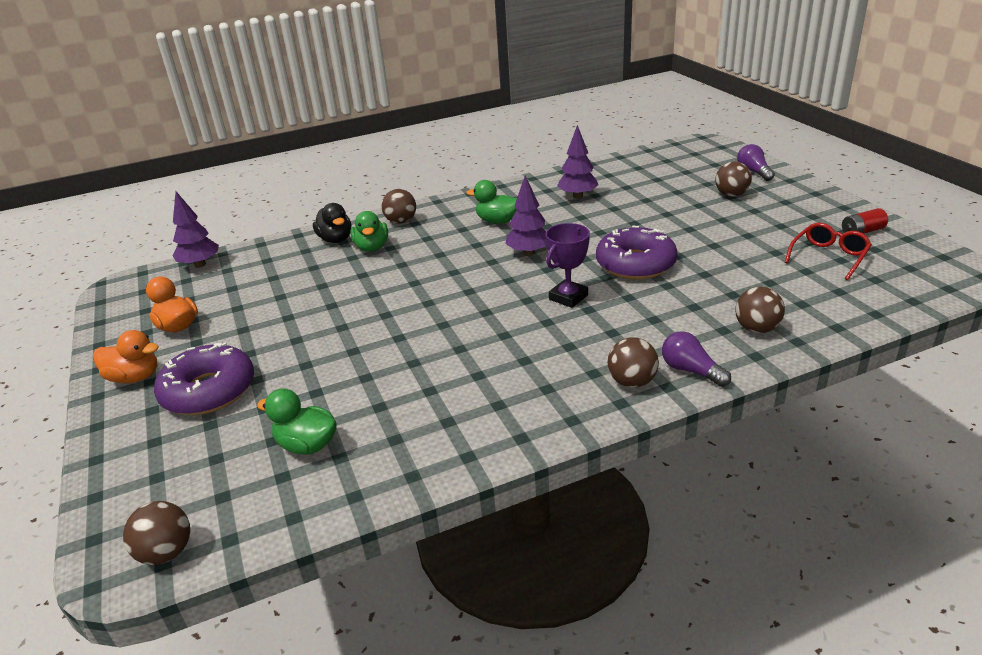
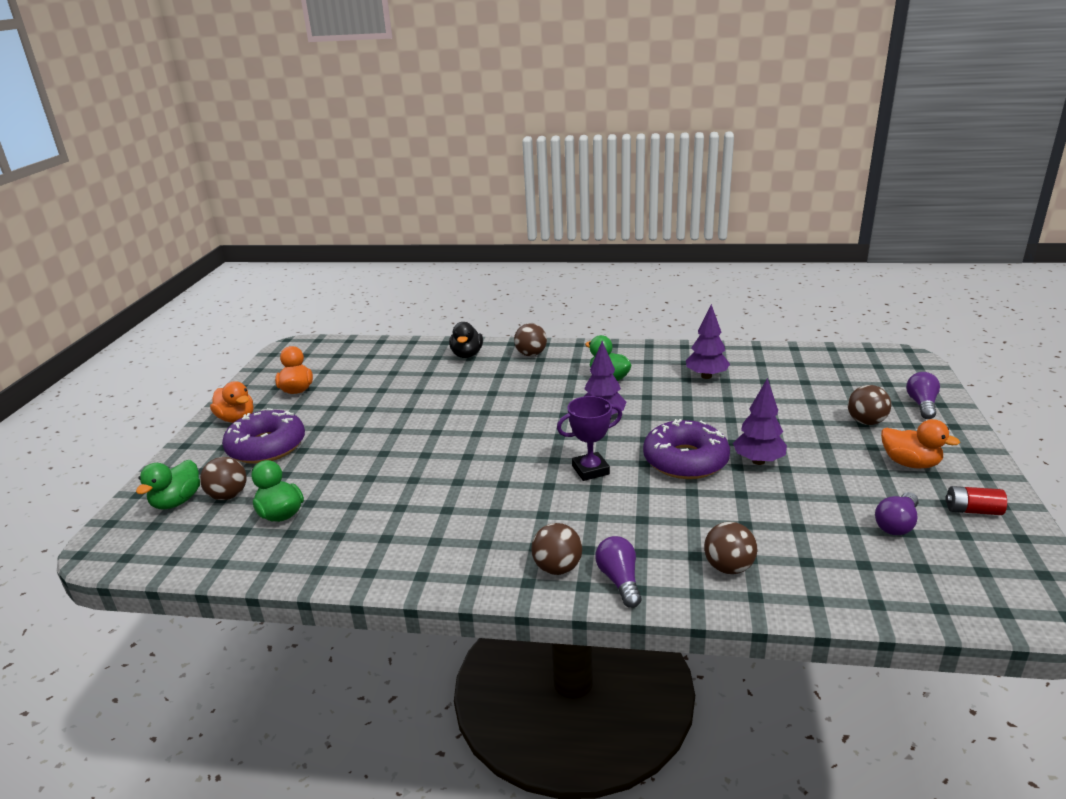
camera: 30 degrees right, 5 degrees down
brown ball [123,501,190,565] -> brown ball moved to [200,457,247,500]
purple tree [173,191,219,268] -> purple tree moved to [733,378,787,465]
green duck [350,211,388,252] -> green duck moved to [136,460,200,510]
red glasses [785,223,872,280] -> purple light bulb [875,492,919,535]
none -> orange duck [881,419,960,468]

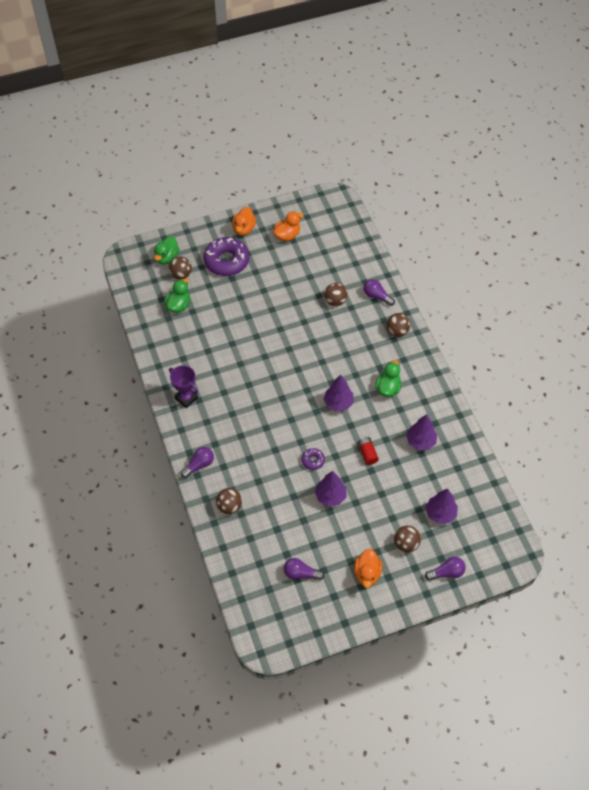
camera: 60 degrees right, 30 degrees up
green duck [136,460,200,510] -> green duck turned 60 degrees counterclockwise [154,236,179,265]
black duck [449,322,483,358] -> purple light bulb [364,279,395,306]
brown ball [531,523,582,575] -> brown ball moved to [324,283,348,306]
purple trophy [557,396,622,481] -> purple trophy moved to [169,365,198,408]
purple donut [643,419,730,479] -> purple donut [302,448,325,470], size x0.46
red battery [945,486,1007,515] -> red battery moved to [358,437,379,465]
none -> purple tree [426,489,458,524]

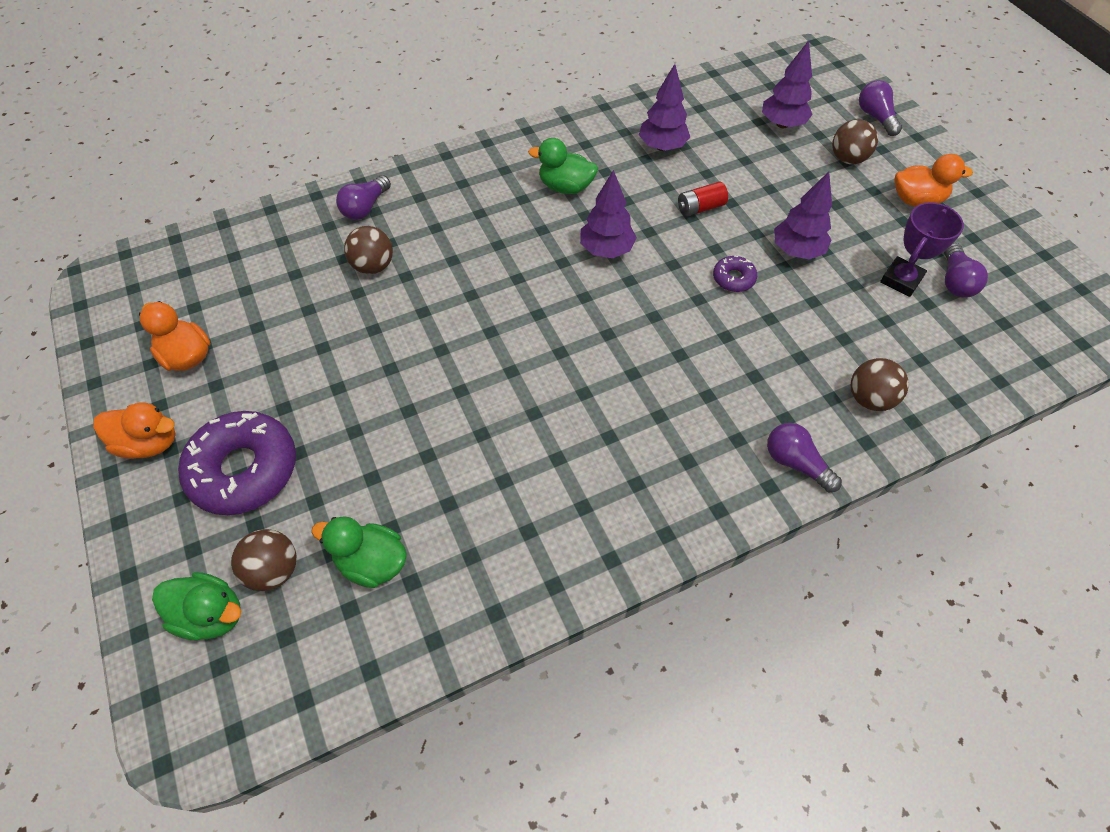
camera: 95 degrees left, 0 degrees up
purple trophy [169,365,198,408] -> purple trophy moved to [880,202,964,297]
brown ball [387,313,410,337] -> none

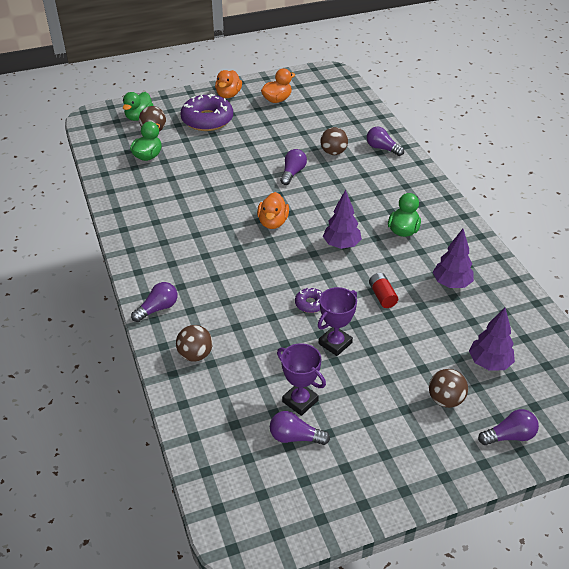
camera: 95 degrees right, 15 degrees down
purple tree [774,171,832,260] -> purple trophy [318,287,357,356]
orange duck [894,154,973,207] -> orange duck moved to [257,192,289,229]
none -> purple light bulb [280,149,307,185]

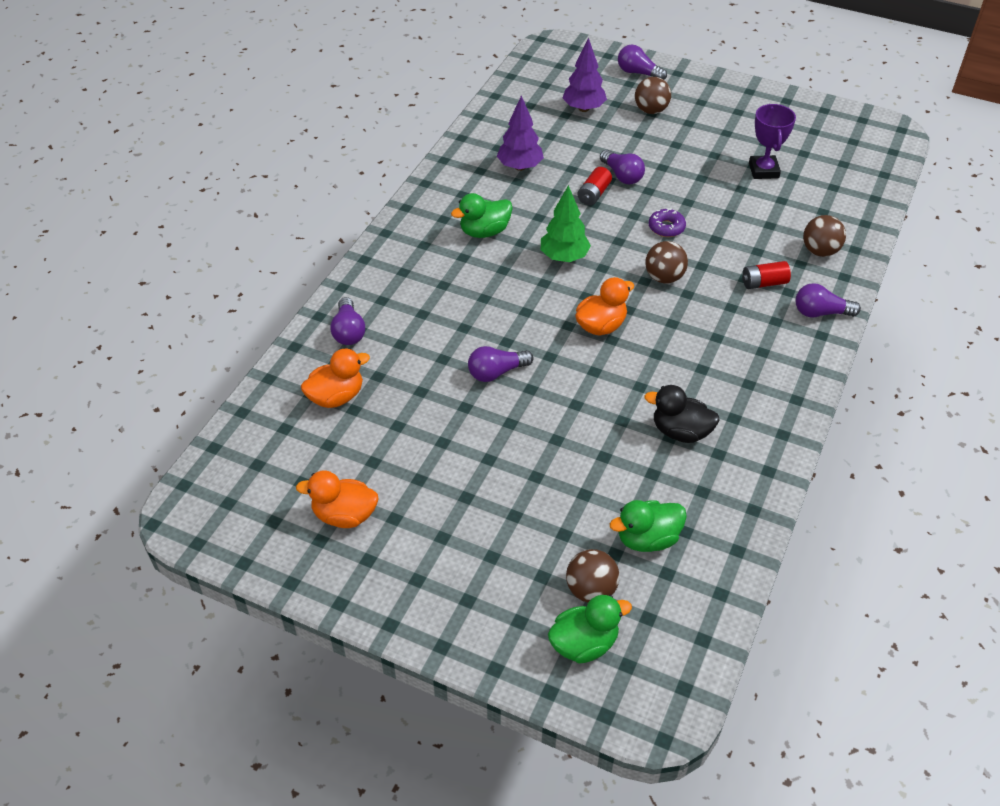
camera: 135 degrees left, 5 degrees up
purple donut [180,94,233,131] -> none
orange duck [215,70,242,98] -> orange duck moved to [301,349,370,408]
purple light bulb [270,411,330,445] -> purple light bulb moved to [600,150,645,184]
purple trophy [318,287,357,356] -> none
brown ball [320,127,348,155] -> brown ball moved to [645,241,688,284]
purple tree [323,190,362,249] -> green tree [541,185,591,262]
none -> black duck [644,385,720,443]
none -> red battery [742,261,791,289]

